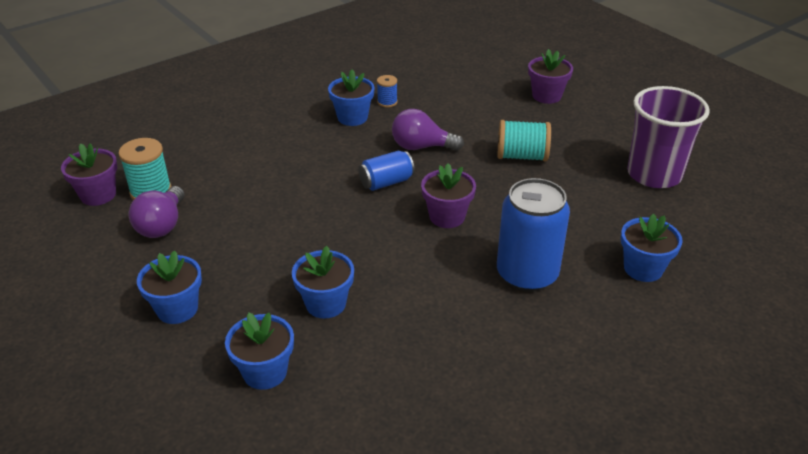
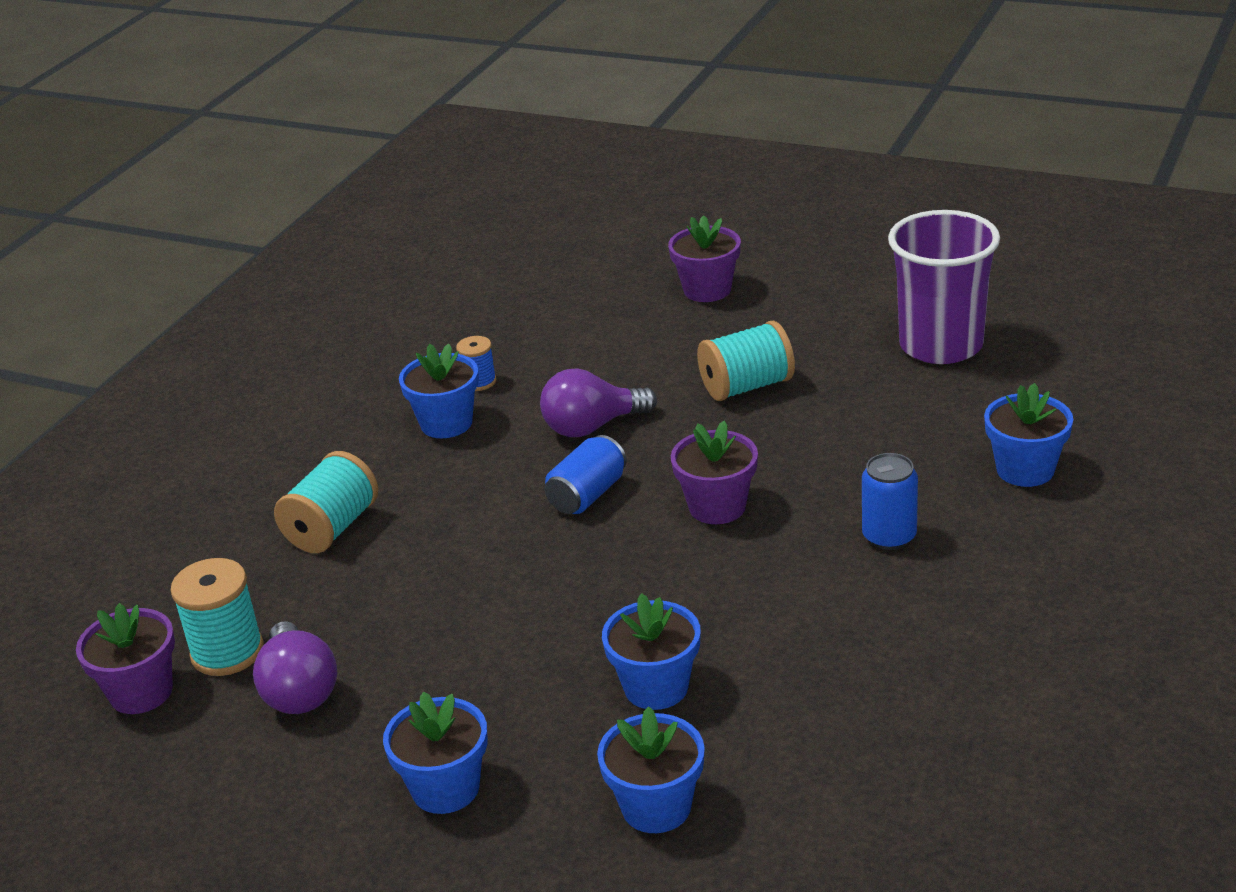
camera: 25 degrees left, 5 degrees down
blue can [497,178,570,292] -> blue can [862,453,918,550], size x0.57
none -> turquoise spool [274,451,378,553]

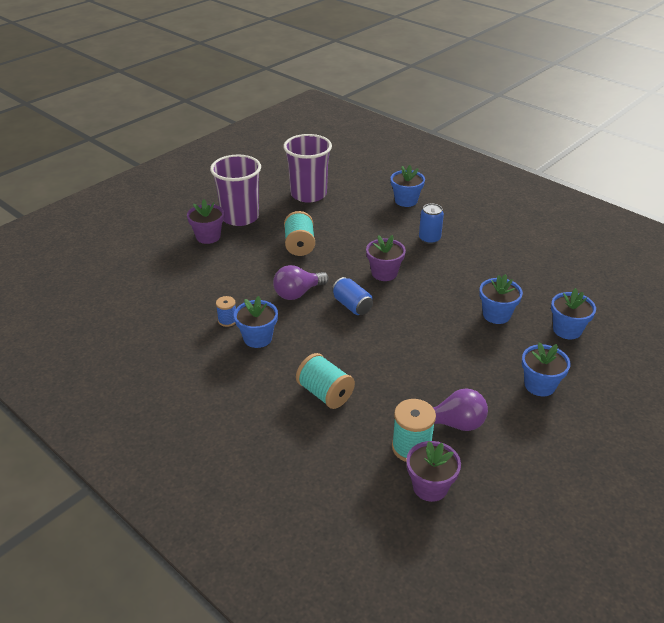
camera: 75 degrees left, 5 degrees up
purple light bulb [540,368,657,437] -> purple light bulb turned 60 degrees clockwise [273,265,329,300]
none -> purple cup [210,155,261,226]

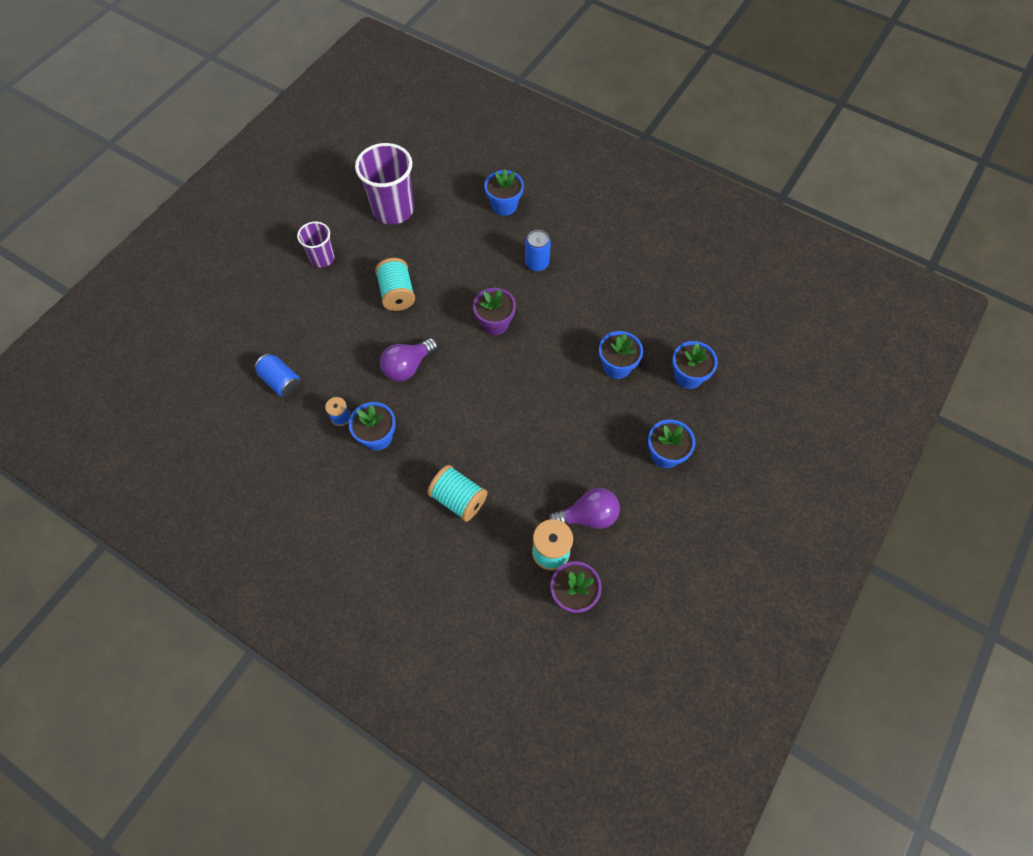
camera: 10 degrees left, 25 degrees up
purple flower pot [187,199,224,244] -> none
purple cup [210,155,261,226] -> purple cup [297,221,335,268], size x0.57
blue can [332,277,373,315] -> blue can moved to [254,354,300,397]

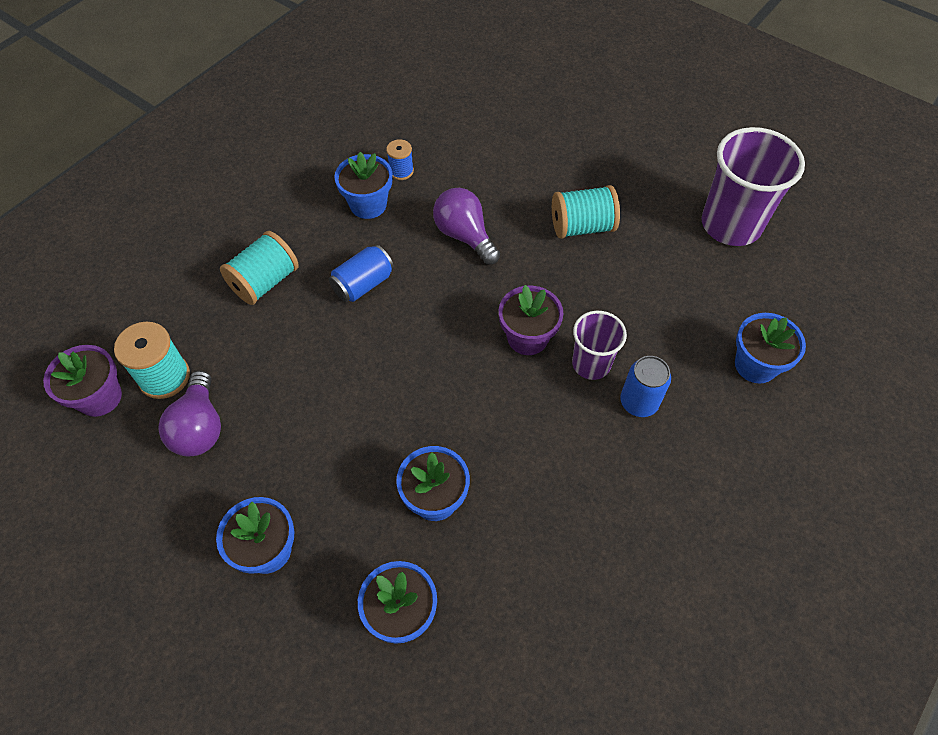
camera: 95 degrees right, 5 degrees down
blue can [254,354,300,397] -> blue can moved to [329,245,394,302]
purple cup [297,221,335,268] -> purple cup moved to [572,311,627,380]

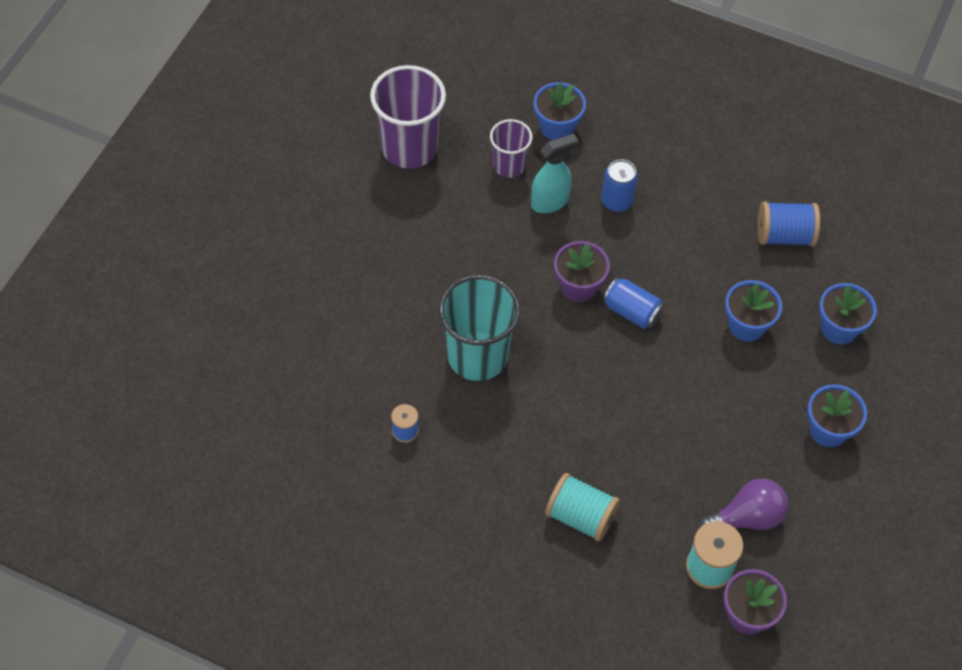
camera: 105 degrees left, 0 degrees up
blue can [329,245,394,302] -> blue can moved to [603,278,664,329]
blue flower pot [334,152,392,219] -> none
purple light bulb [433,188,500,265] -> turquoise cup [439,275,520,381]
turquoise spool [552,185,620,239] -> none
purple cup [572,311,627,380] -> purple cup moved to [490,119,532,178]
none -> turquoise spray bottle [531,134,578,213]
none -> blue spool [757,201,820,246]

